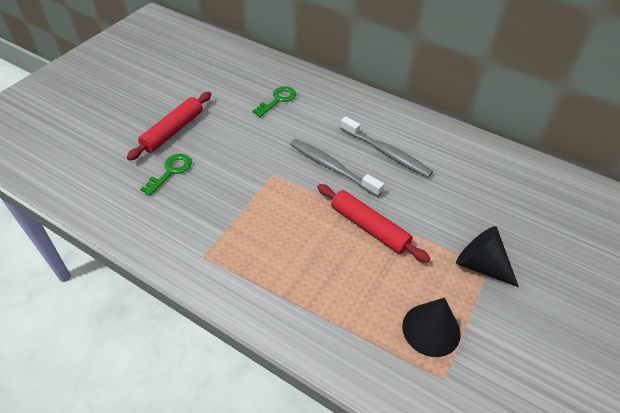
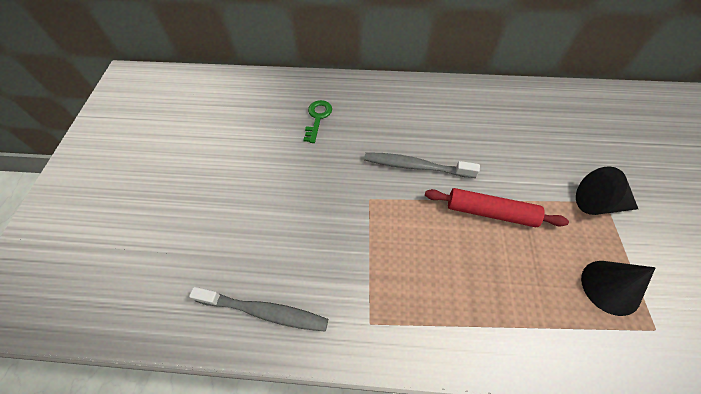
camera: 25 degrees left, 10 degrees up
red rolling pin [127,92,211,161] -> none
green key [140,154,192,196] -> none
grey toothbrush [340,116,433,178] -> grey toothbrush moved to [189,287,328,332]

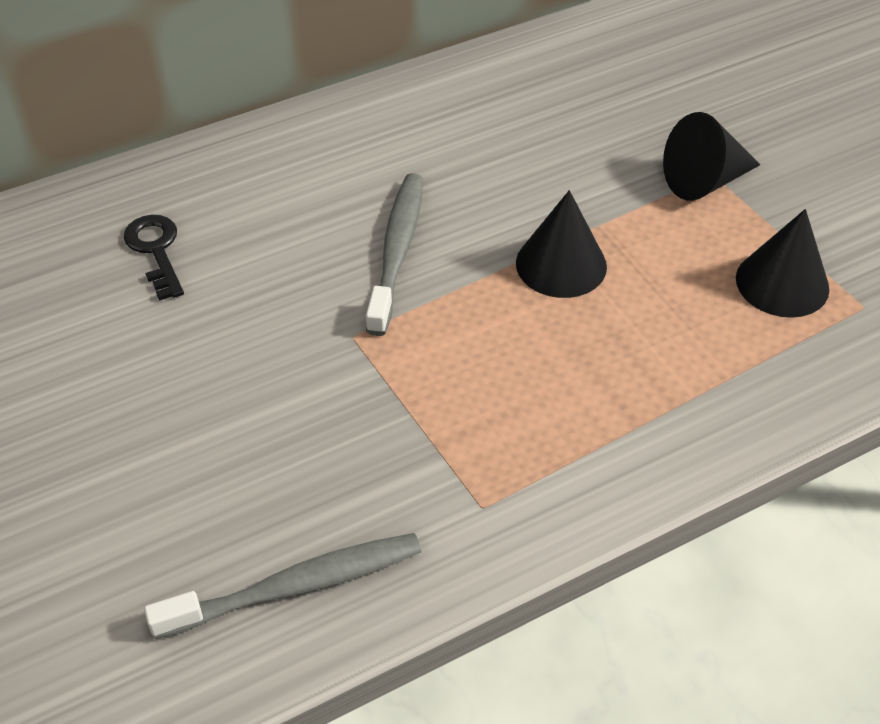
camera: 35 degrees left, 10 degrees down
green key [304,100,332,143] -> black key [124,215,184,301]
grey toothbrush [364,152,480,178] -> grey toothbrush turned 120 degrees clockwise [366,173,423,336]
red rolling pin [425,188,569,227] -> black cone [516,190,607,298]

